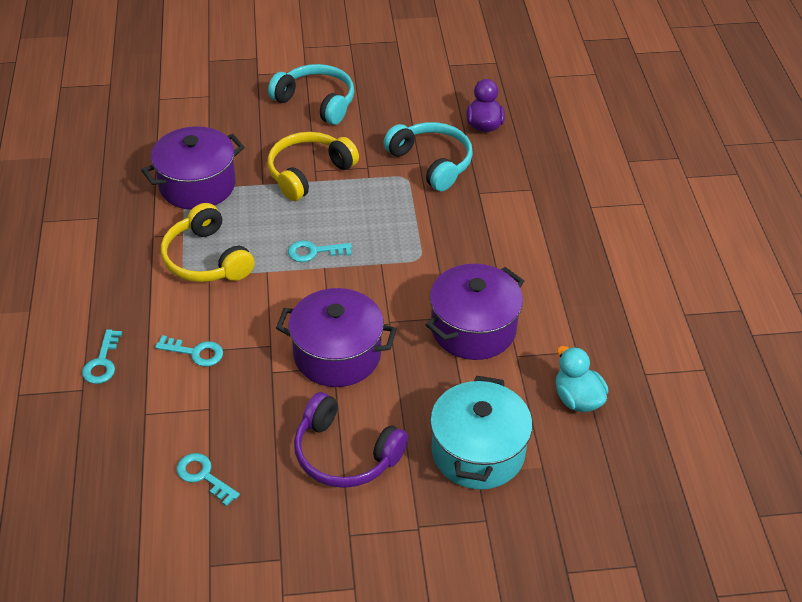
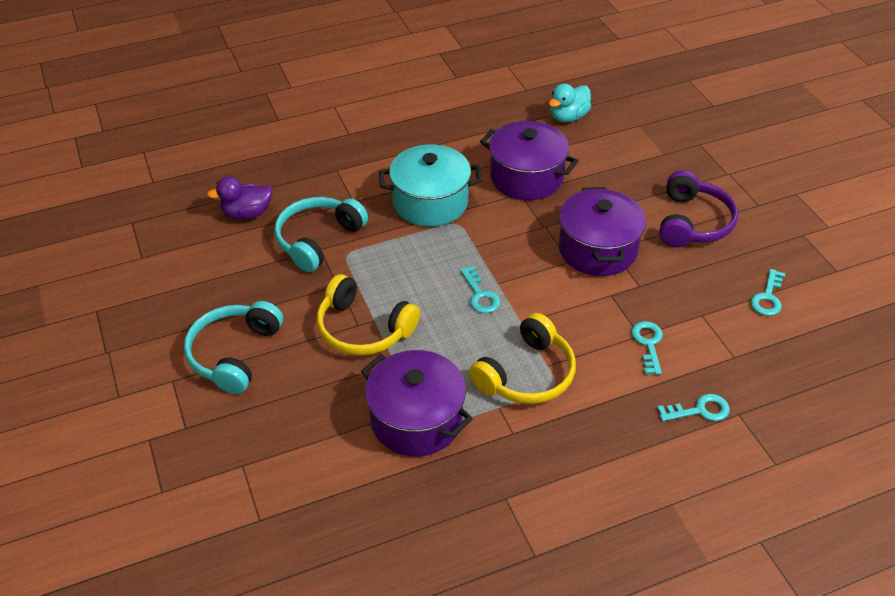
camera: 105 degrees left, 0 degrees up
turquoise pot [430,376,533,490] -> turquoise pot moved to [379,144,482,227]

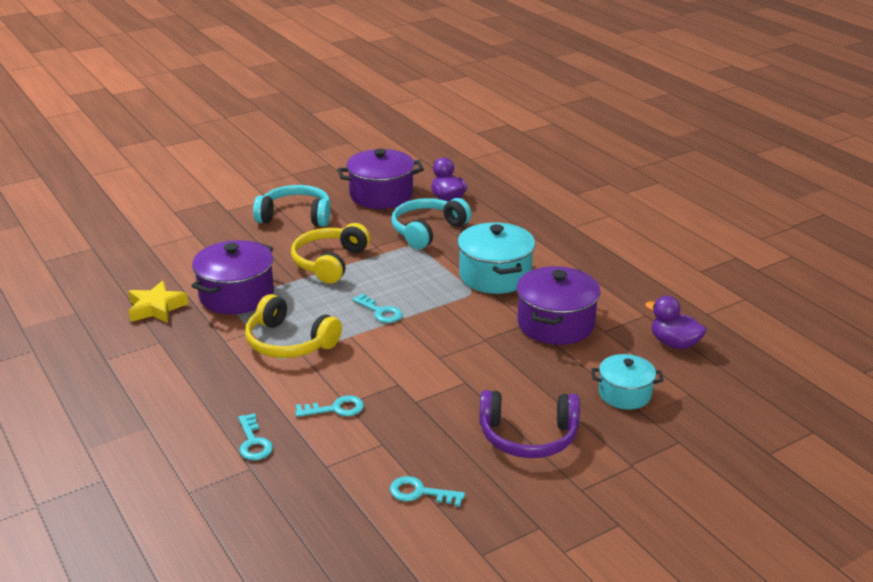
camera: 80 degrees right, 15 degrees down
turquoise headphones [274,197,368,272] -> turquoise headphones turned 75 degrees counterclockwise [391,198,471,249]
turquoise key [460,266,500,313] -> turquoise key turned 105 degrees counterclockwise [353,294,402,323]
turquoise duck [549,83,591,122] -> purple duck [645,296,707,349]
purple pot [559,187,646,276] -> purple pot moved to [337,149,424,209]
none -> yellow star [128,281,189,323]
none -> turquoise pot [591,354,664,410]

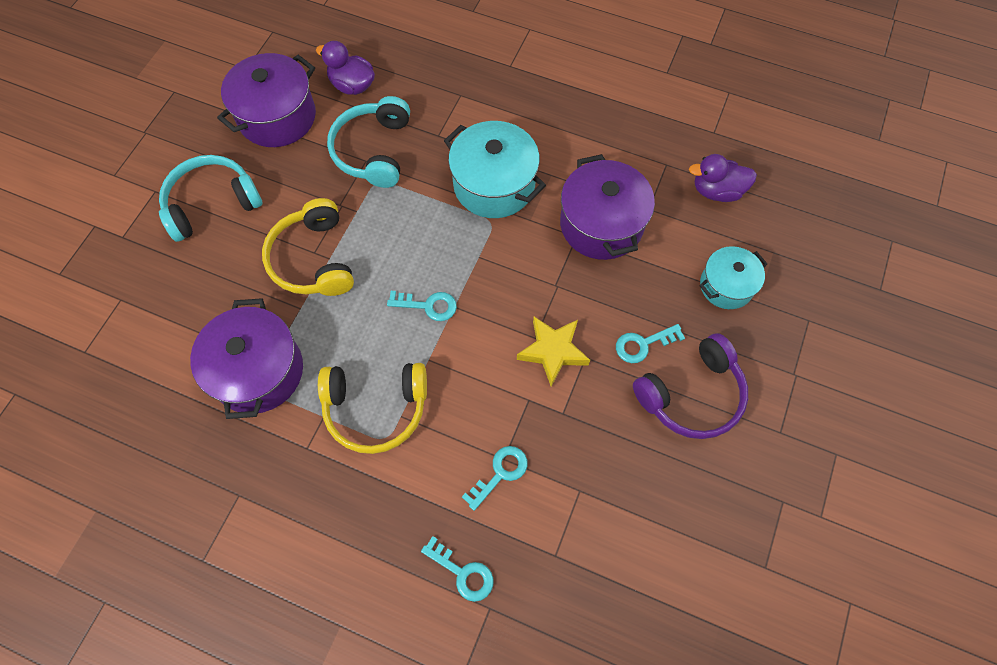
camera: 35 degrees left, 35 degrees up
yellow star [128,281,189,323] -> yellow star moved to [517,317,590,387]
turquoise key [390,476,465,507] -> turquoise key moved to [616,324,685,363]

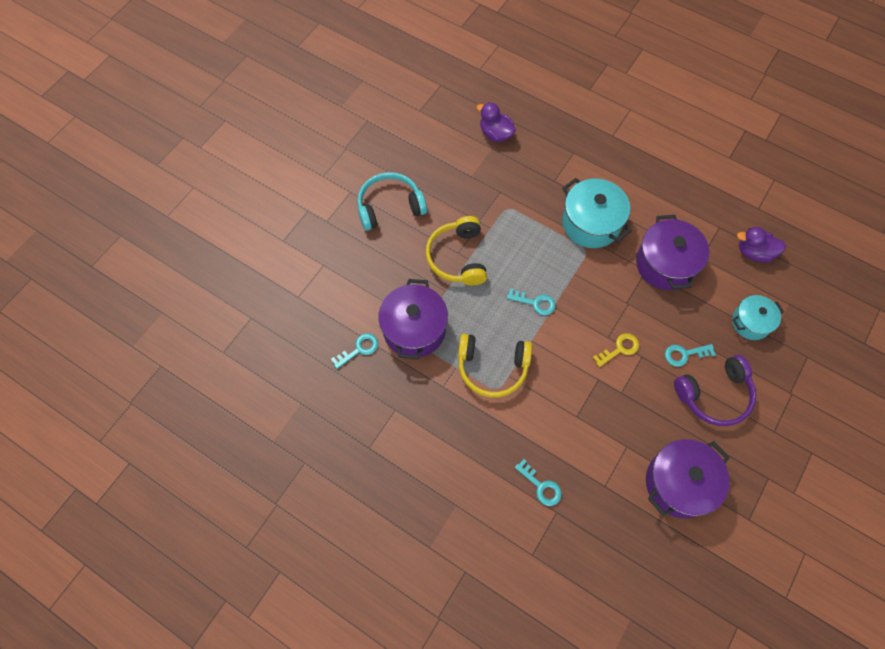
camera: 10 degrees right, 0 degrees up
purple pot [217,53,316,147] -> purple pot moved to [646,439,730,518]
turquoise headphones [327,96,410,188] -> none
turquoise key [462,446,528,511] -> turquoise key moved to [331,333,378,369]
yellow star [517,317,590,387] -> yellow key [593,333,639,367]

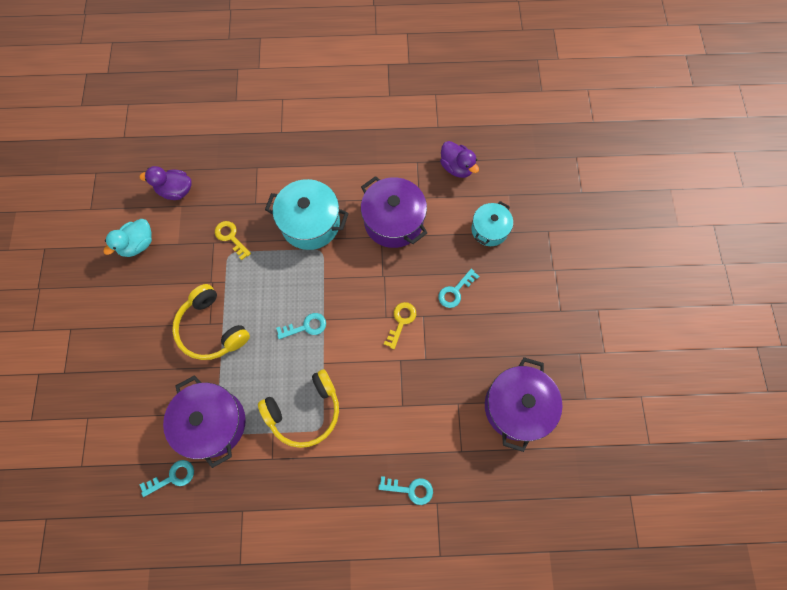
camera: 35 degrees left, 5 degrees up
turquoise key [331,333,378,369] -> turquoise key turned 45 degrees clockwise [140,460,194,497]
turquoise headphones [357,172,427,231] -> none
purple headphones [674,355,757,426] -> none
purple duck [737,227,786,262] -> purple duck turned 105 degrees counterclockwise [440,141,479,178]
none -> turquoise duck [103,219,152,257]
none -> yellow key [215,221,251,260]

